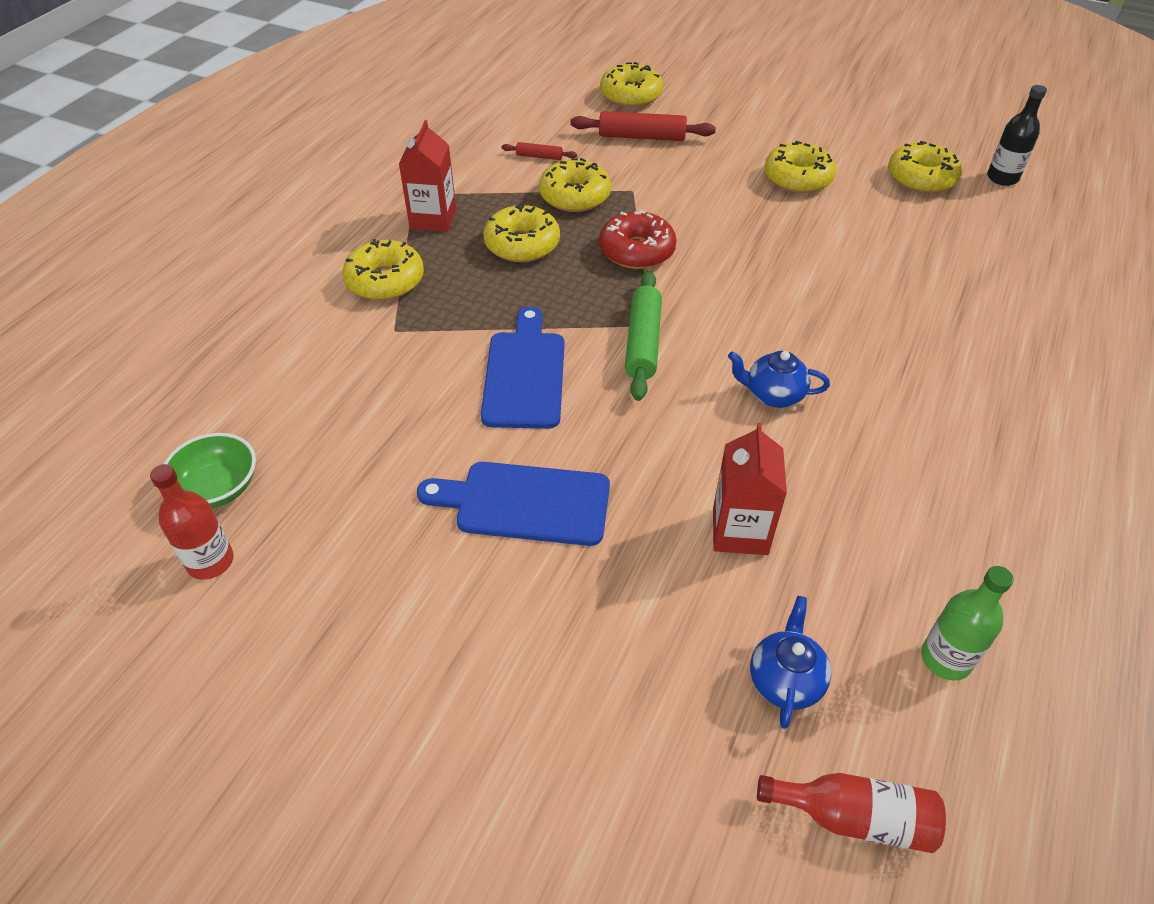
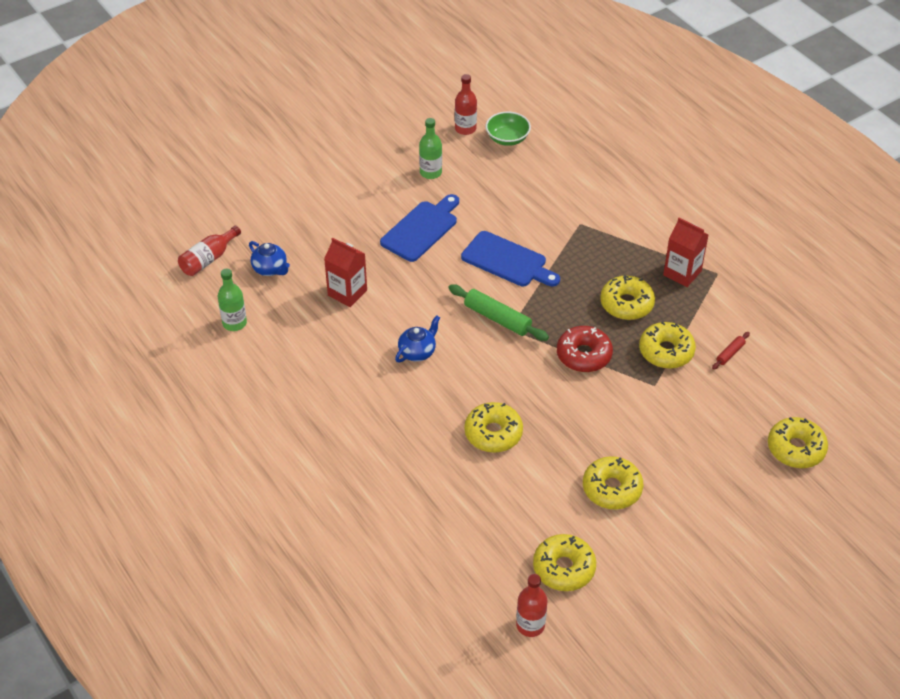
camera: 120 degrees right, 0 degrees up
yellow donut [342,239,424,300] -> yellow donut moved to [464,402,523,453]
red rolling pin [570,111,716,141] -> none
black bottle [987,85,1047,186] -> red bottle [516,574,548,637]
none -> green bottle [419,118,442,179]

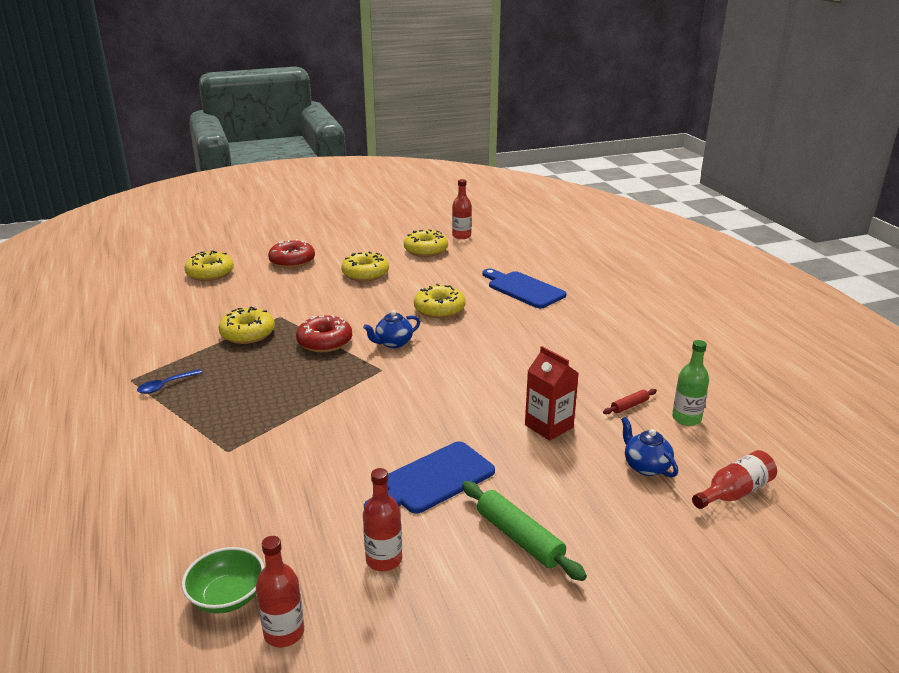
camera: 165 degrees left, 20 degrees down
blue teapot [395,315,440,363] -> blue teapot moved to [363,310,420,348]
green bottle [419,118,442,179] -> red bottle [363,468,402,571]
green rolling pin [448,284,549,341] -> green rolling pin moved to [462,481,587,581]
blue cutting board [461,231,560,286] -> blue cutting board moved to [483,269,566,308]
yellow donut [600,275,655,320] -> none
red carton [663,218,709,287] -> blue spoon [137,369,202,394]
red rolling pin [712,332,750,370] -> red rolling pin moved to [603,389,657,414]
none -> red donut [268,239,315,268]

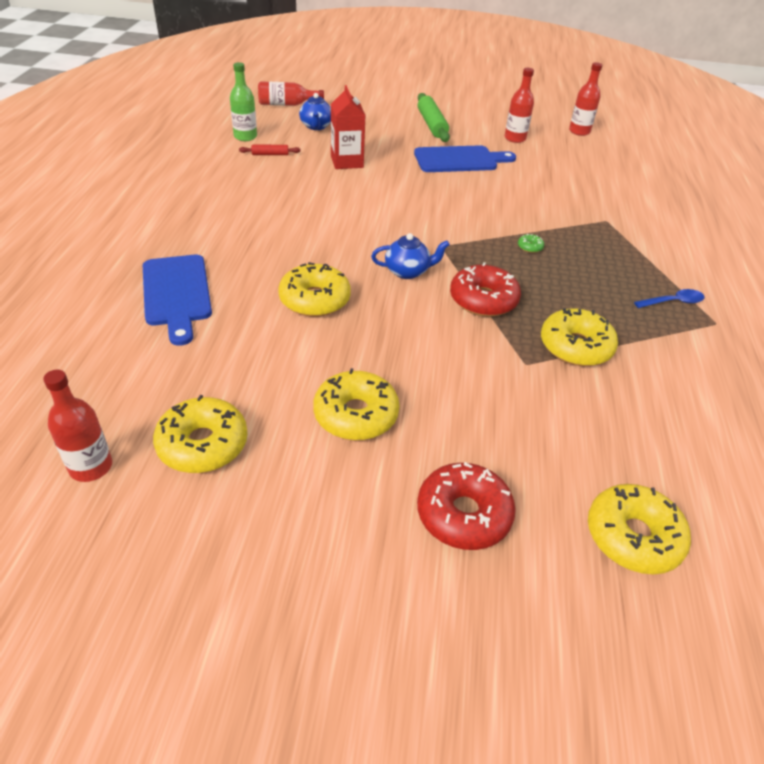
camera: 155 degrees left, 15 degrees up
green bowl [182,547,264,614] -> none
none -> green donut [518,234,544,253]

